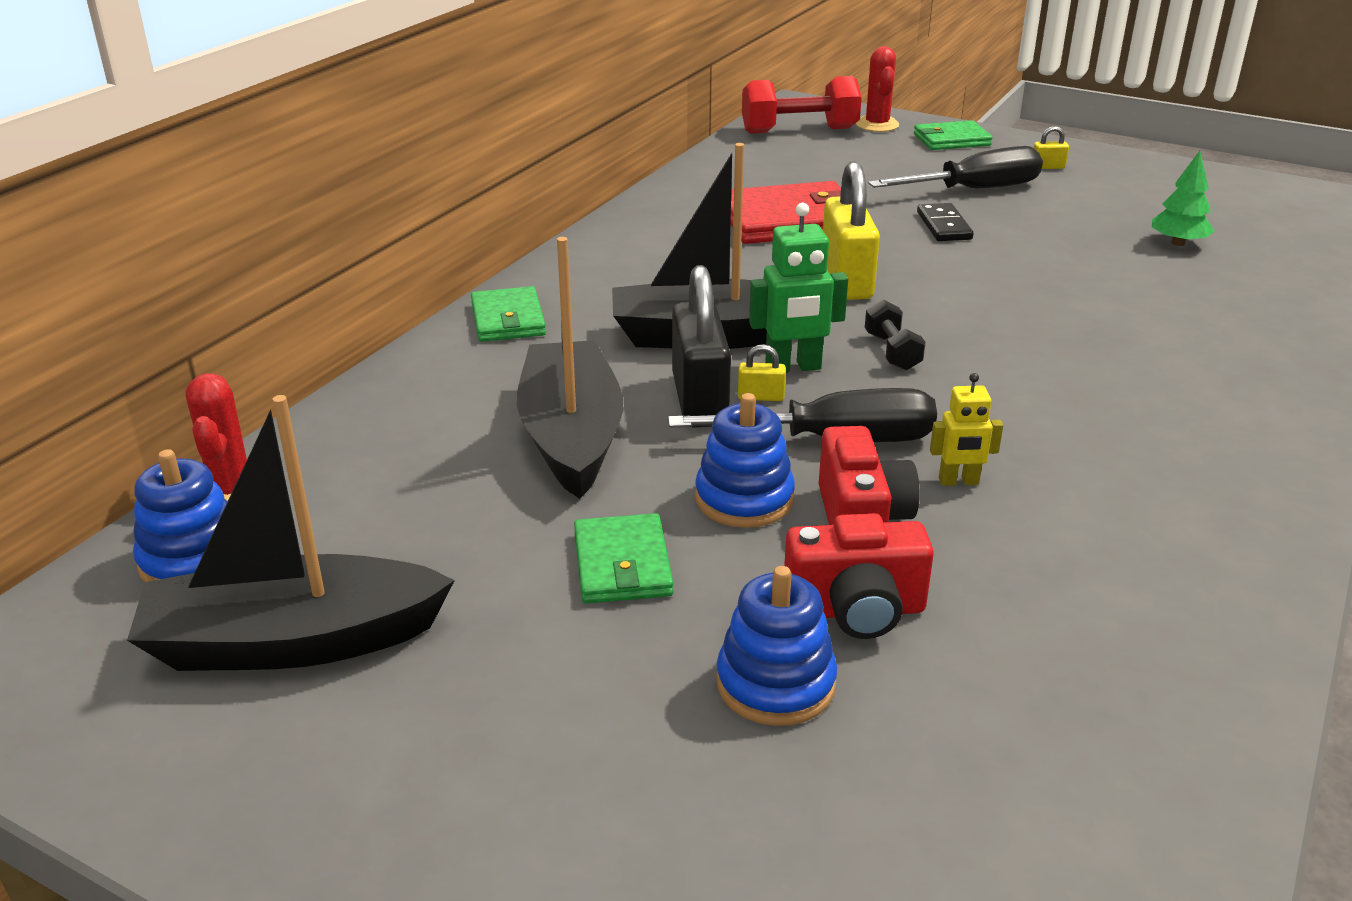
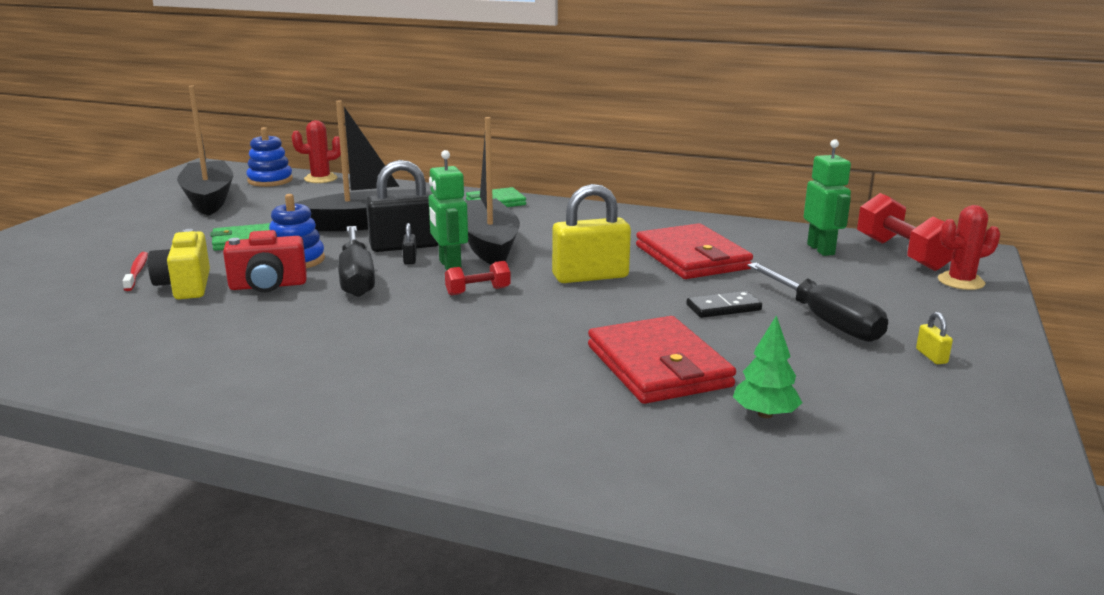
camera: 80 degrees right, 10 degrees down
blue stacking toy [716,566,837,726] -> red toothbrush [123,252,148,291]
yellow padlock [738,344,786,401] -> black padlock [402,223,417,264]
red camera [784,513,934,639] -> yellow camera [148,229,210,299]
black dumbbell [865,300,926,371] -> red dumbbell [445,261,511,296]
green wallet [914,120,992,150] -> none
yellow robot [930,373,1003,486] -> none
none -> red wallet [588,316,736,404]
none -> green robot [804,139,851,256]

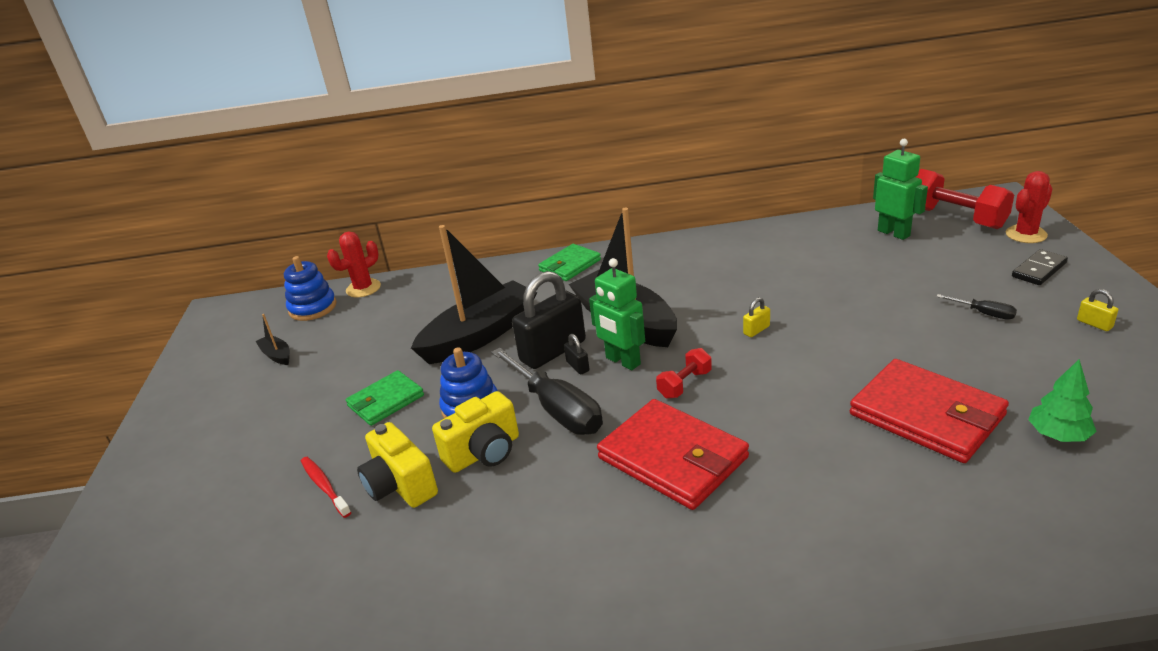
camera: 20 degrees left, 10 degrees up
black boat [177,86,233,216] -> black boat [256,314,290,365], size x0.41
red camera [223,230,307,292] -> yellow camera [432,391,519,473]
yellow padlock [552,184,631,283] -> yellow padlock [743,297,770,337], size x0.42
red wallet [636,223,753,279] -> red wallet moved to [597,399,749,510]
black domino [687,291,762,318] -> black domino moved to [1012,249,1068,285]
black screwdriver [747,263,888,342] -> black screwdriver [936,294,1017,320], size x0.46

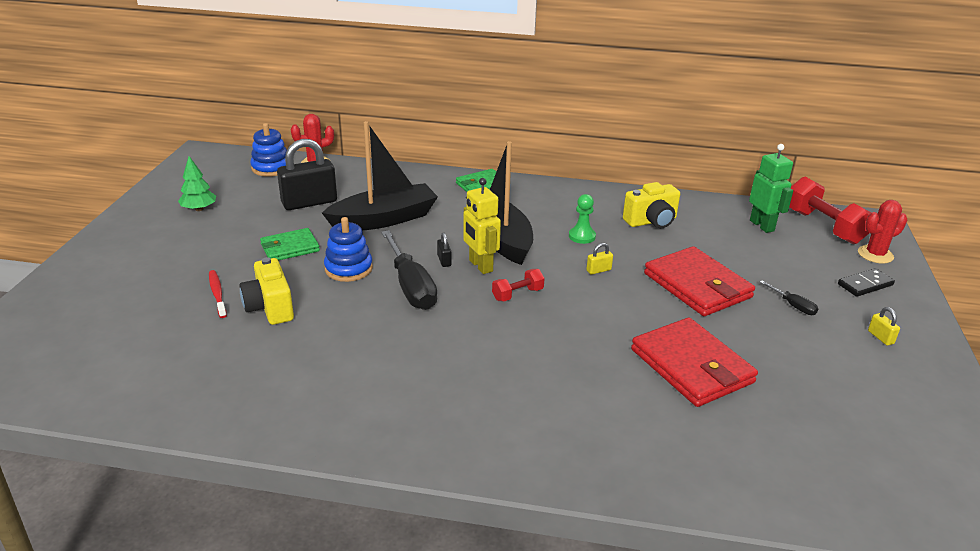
camera: 10 degrees right, 0 degrees up
black boat [256,314,290,365] -> none
yellow camera [432,391,519,473] -> yellow camera moved to [623,182,680,228]
black padlock [512,271,586,369] -> black padlock moved to [277,139,337,210]
green robot [589,258,645,370] -> yellow robot [463,178,501,274]
red wallet [597,399,749,510] -> red wallet moved to [644,246,755,316]
green tree [1028,359,1097,442] -> green tree moved to [178,156,216,211]
none -> green pawn [569,194,596,244]

